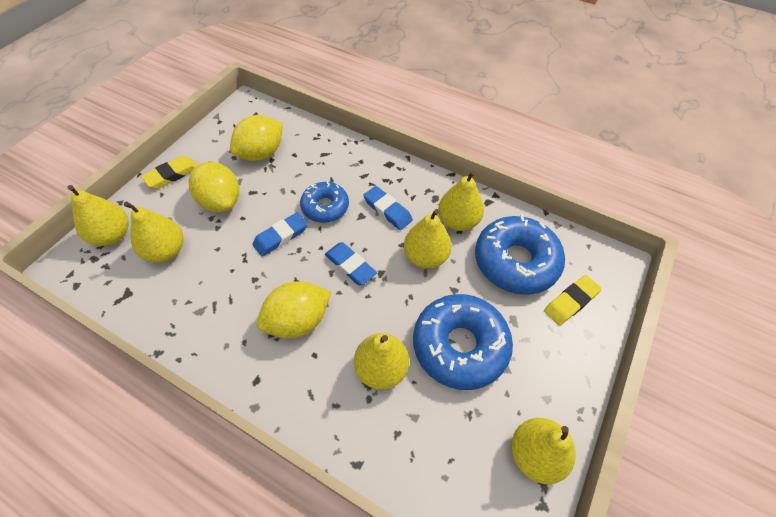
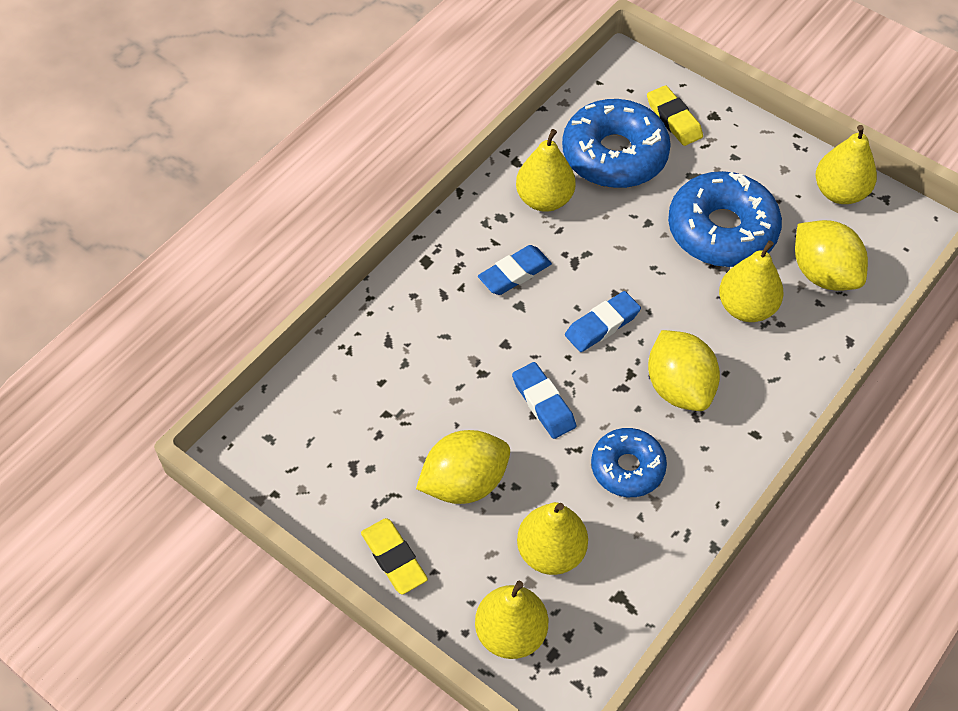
camera: 80 degrees left, 0 degrees up
yellow lemon [230,115,283,161] -> yellow lemon moved to [795,220,868,291]
blue donut [300,181,349,223] -> blue donut moved to [591,428,667,497]
yellow pear [404,209,452,268] -> none

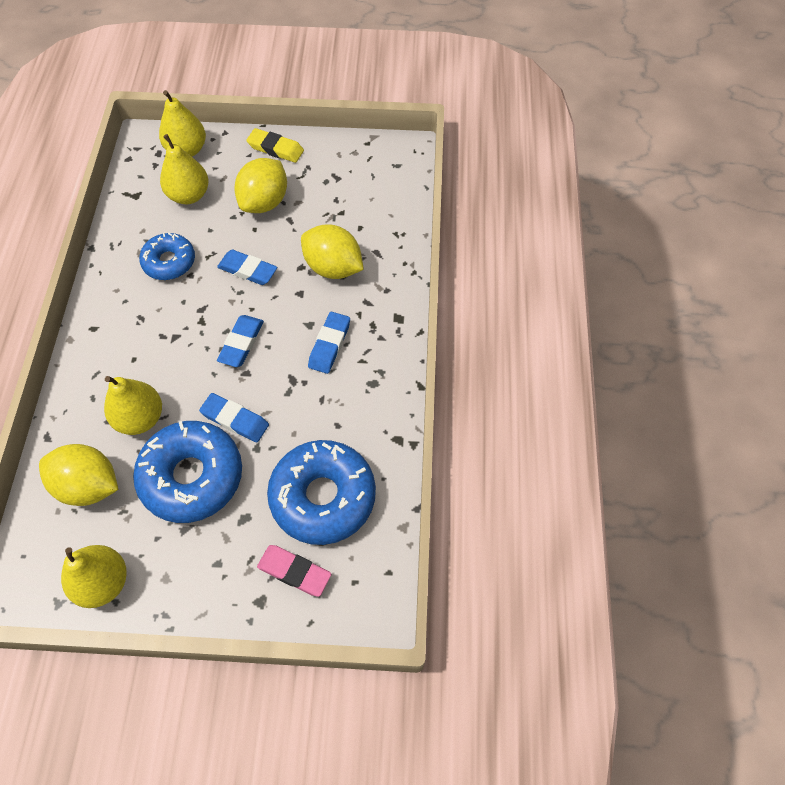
camera: 145 degrees right, 5 degrees up
yellow pear [516,129,576,212] -> none
yellow eraser [647,85,703,146] -> pink eraser [257,545,331,597]
yellow lemon [648,330,720,411] -> yellow lemon moved to [301,224,364,279]
none -> blue eraser [199,393,269,442]

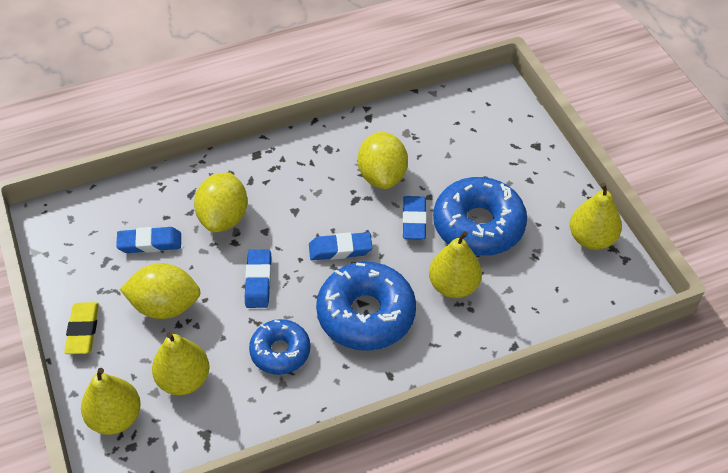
camera: 115 degrees left, 10 degrees down
yellow lemon [39,444,118,506] -> yellow lemon moved to [358,132,408,189]
pink eraser [257,545,331,597] -> none
blue donut [267,440,376,545] -> blue donut moved to [316,262,416,351]
blue eraser [308,312,350,374] -> blue eraser moved to [116,227,181,253]

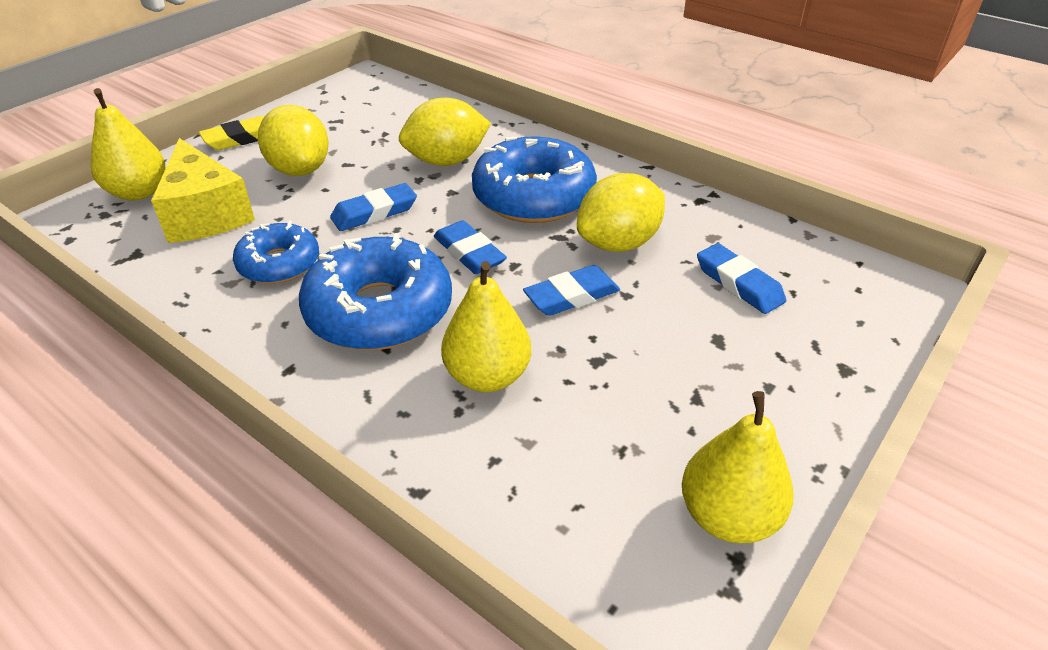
camera: 60 degrees right, 10 degrees down
blue eraser [116,227,181,253] -> blue eraser moved to [697,243,786,314]
yellow pear [152,332,209,395] -> yellow cheese [151,138,255,243]
blue donut [433,177,527,256] -> blue donut moved to [472,136,597,223]

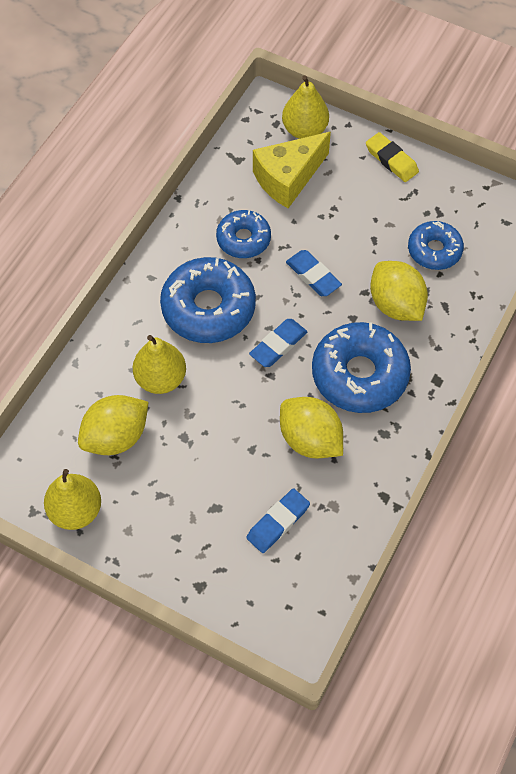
camera: 80 degrees right, 20 degrees up
yellow lemon [258,105,329,176] -> yellow lemon moved to [78,395,149,455]
blue eraser [523,265,620,316] -> none
none -> blue donut [408,221,464,270]

